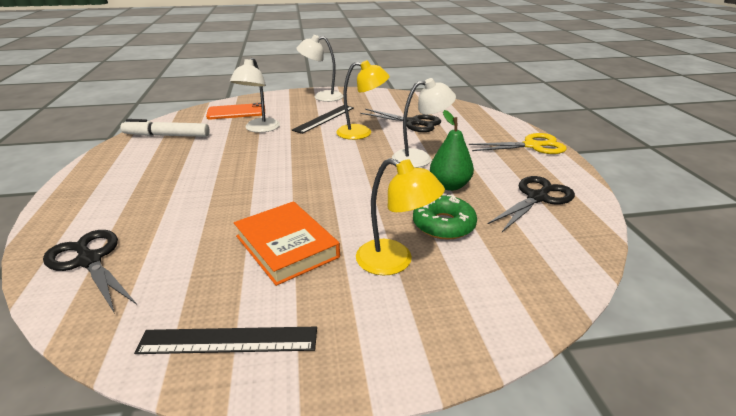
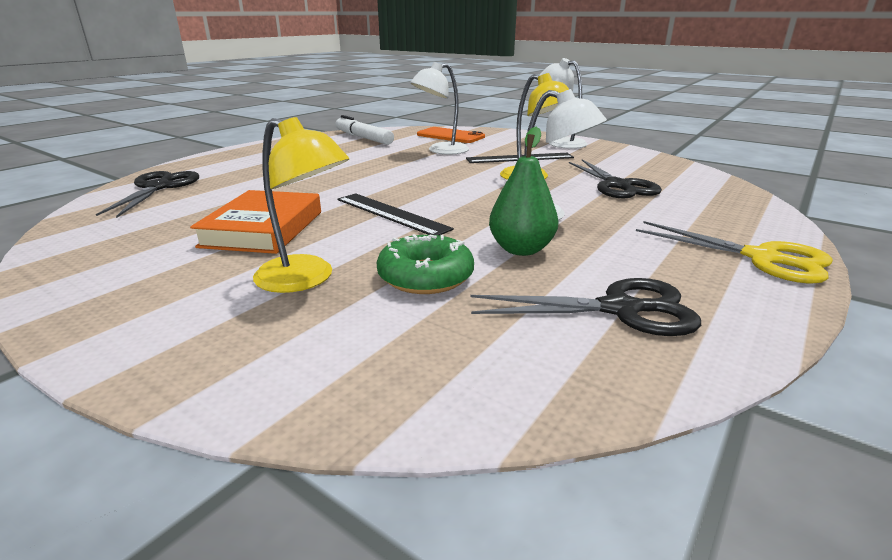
camera: 45 degrees right, 5 degrees down
black ruler [134,327,317,354] -> black ruler moved to [337,193,454,235]
yellow lamp [356,158,445,276] -> yellow lamp turned 45 degrees counterclockwise [253,117,349,293]

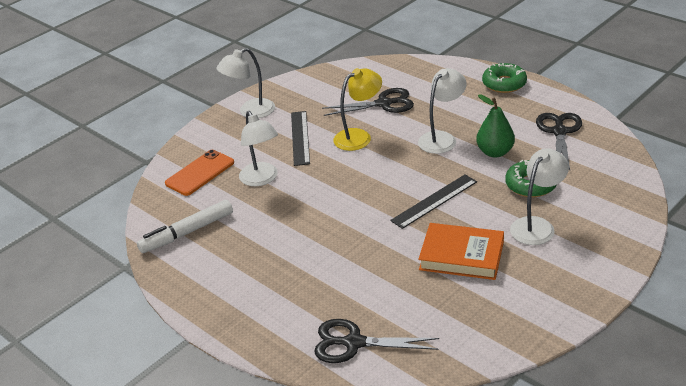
camera: 80 degrees left, 10 degrees up
yellow lamp [253,117,349,293] -> white lamp [510,149,569,245]
yellow scissors [636,221,833,284] -> green donut [482,63,527,93]

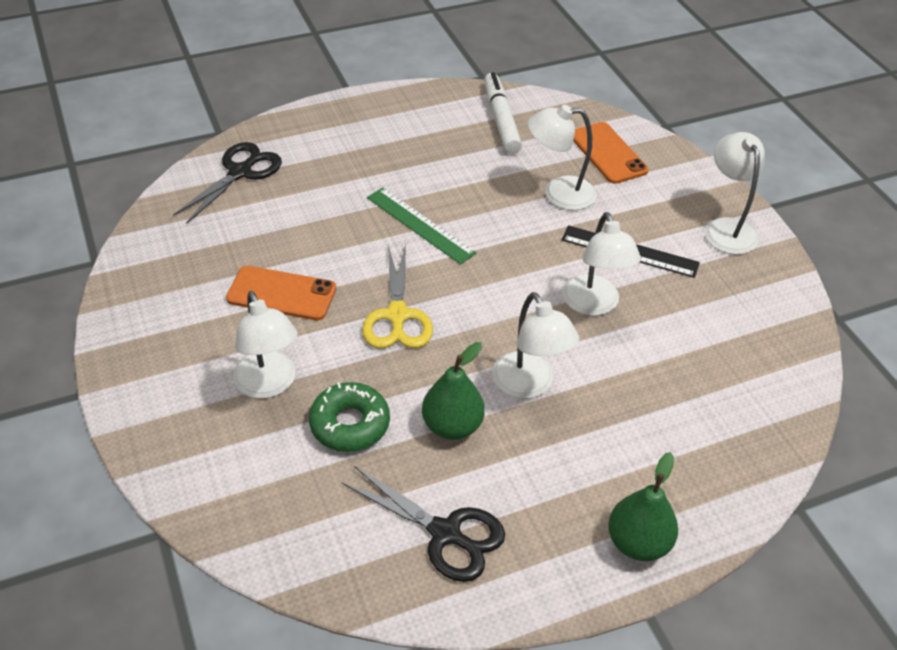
camera: 110 degrees right, 10 degrees up
black scissors [322,88,414,116] -> none
yellow lamp [333,68,382,151] -> white lamp [562,212,641,316]
black ruler [390,175,477,229] -> yellow scissors [362,244,433,349]
orange book [418,223,504,280] -> orange phone [226,266,336,320]
green donut [482,63,527,93] -> green pear [608,452,678,561]
none -> green ruler [367,188,476,264]

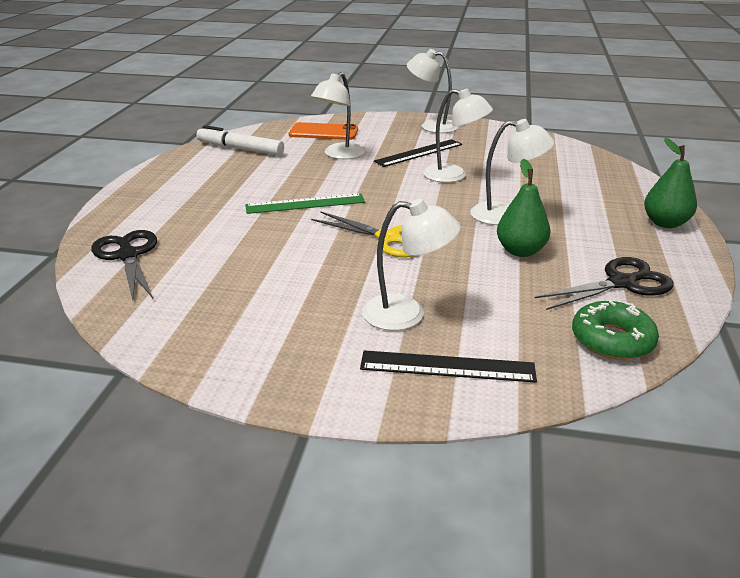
camera: 55 degrees left, 15 degrees down
orange phone [226,266,336,320] -> none
green donut [309,382,390,452] -> green donut moved to [572,301,659,360]
none -> black ruler [360,350,537,383]

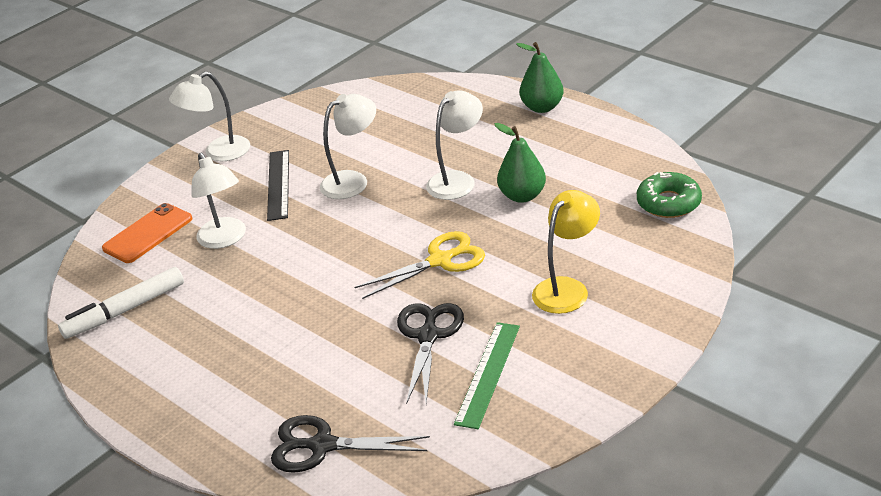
camera: 55 degrees left, 5 degrees up
green ruler [245,194,365,214] -> green ruler moved to [454,322,520,429]
black ruler [360,350,537,383] -> none
white lamp [362,199,461,331] -> yellow lamp [532,190,600,314]
black scissors [535,257,674,310] -> black scissors moved to [397,303,464,405]

